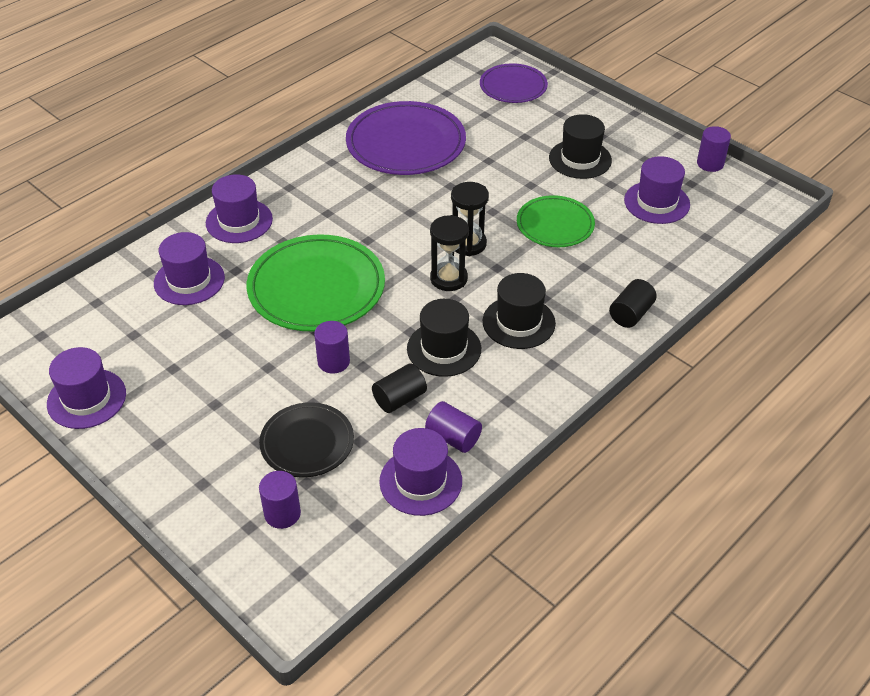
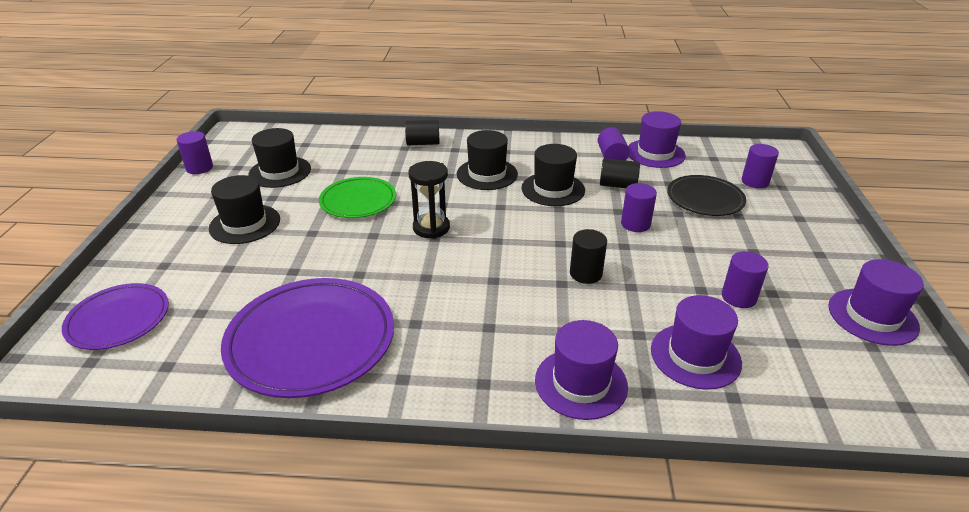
camera: 130 degrees left, 10 degrees down
green plate [247,234,385,331] -> black cylinder [570,229,607,284]
black hourglass [430,215,469,291] -> none
purple hat [624,156,690,224] -> black hat [248,128,311,188]
none -> purple cylinder [722,251,769,308]

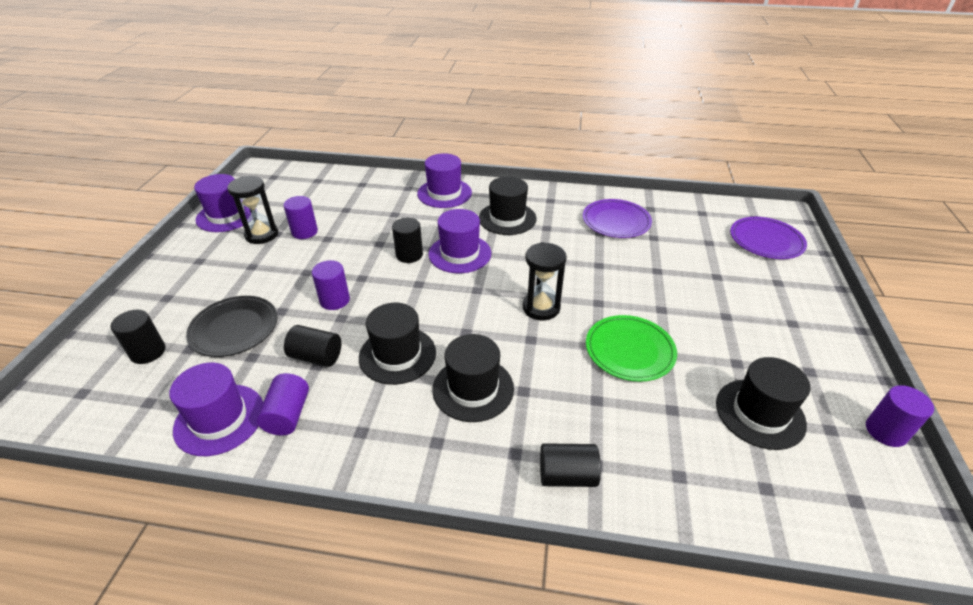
camera: 175 degrees left, 5 degrees up
black hat [209,175,280,244] -> black hat moved to [479,176,537,235]
purple plate [221,278,394,398] -> purple plate [583,199,652,238], size x0.60
purple hat [651,295,742,390] -> purple hat moved to [428,209,491,273]
purple cylinder [741,144,779,188] -> black cylinder [111,310,165,364]
none -> black hourglass [227,176,278,244]

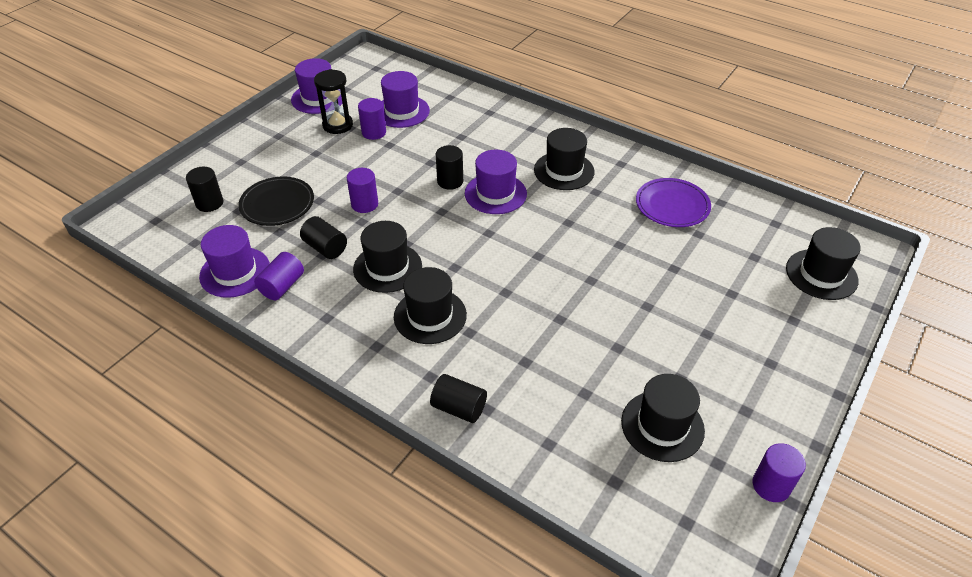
camera: 25 degrees right, 5 degrees up
purple hat [417,153,472,208] -> purple hat moved to [381,71,430,128]
black hourglass [523,242,567,320] -> none
green plate [586,315,677,382] -> none
purple plate [730,217,807,259] -> black hat [786,227,861,300]

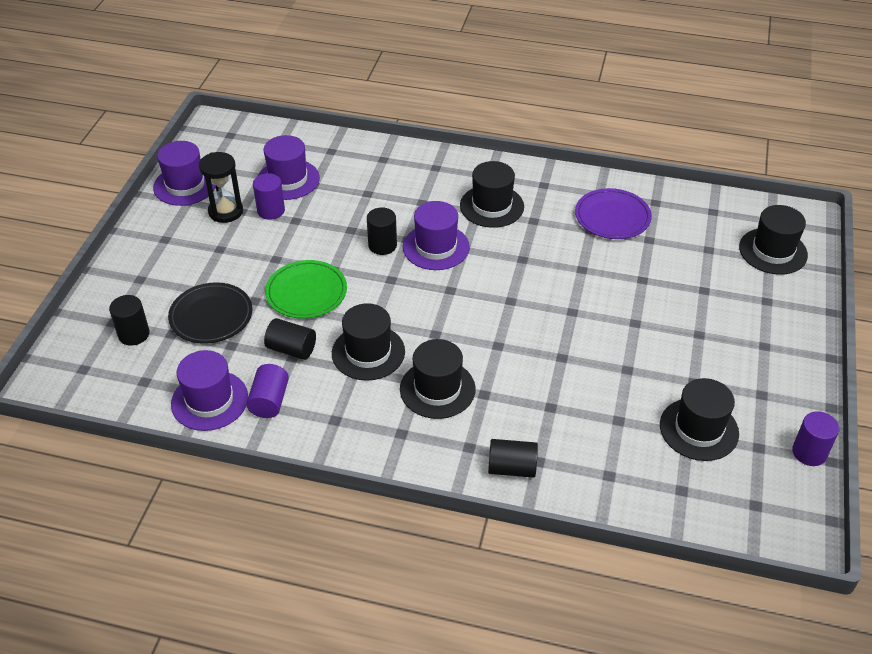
camera: 20 degrees left, 0 degrees up
purple cylinder [347,168,378,213] -> green plate [265,260,347,319]

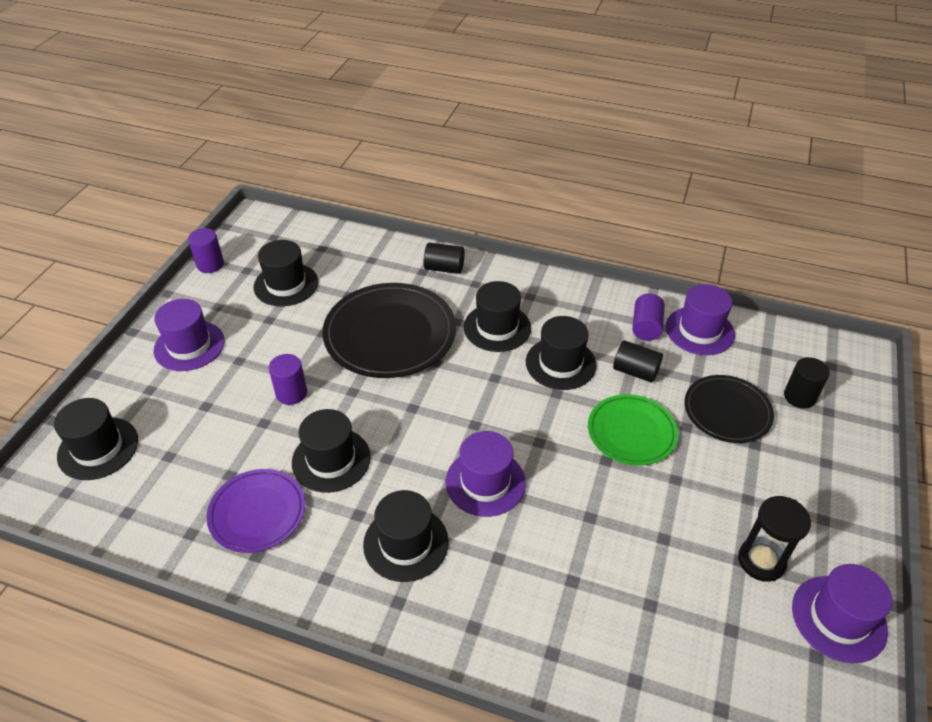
camera: 175 degrees left, 0 degrees up
purple cylinder [253,173,285,220] -> purple cylinder moved to [269,354,307,405]
purple hat [258,135,320,200] -> purple hat moved to [154,299,225,371]
black cylinder [367,208,397,255] -> none
none -> black hat [292,409,371,493]
none -> black plate [323,283,456,378]

